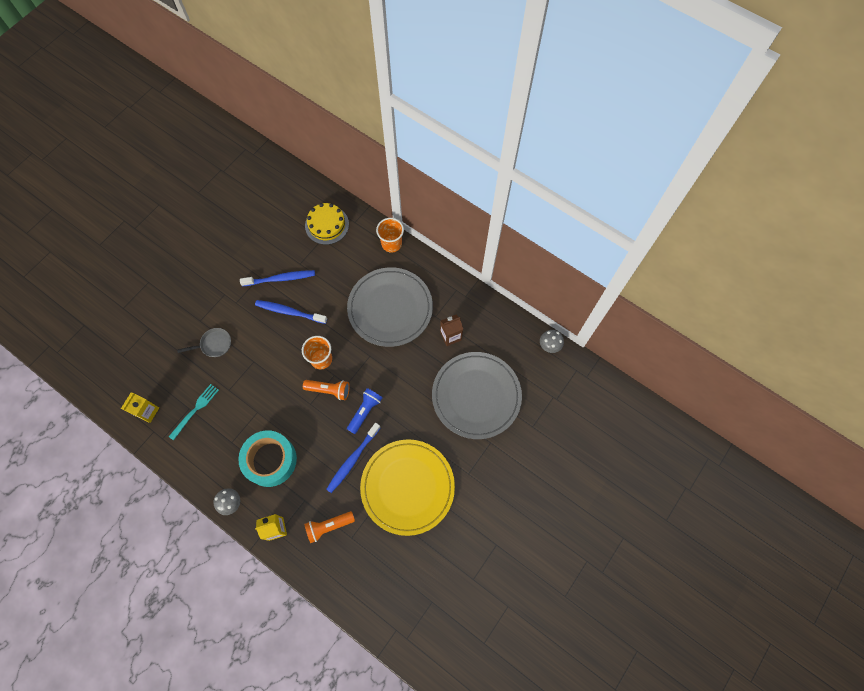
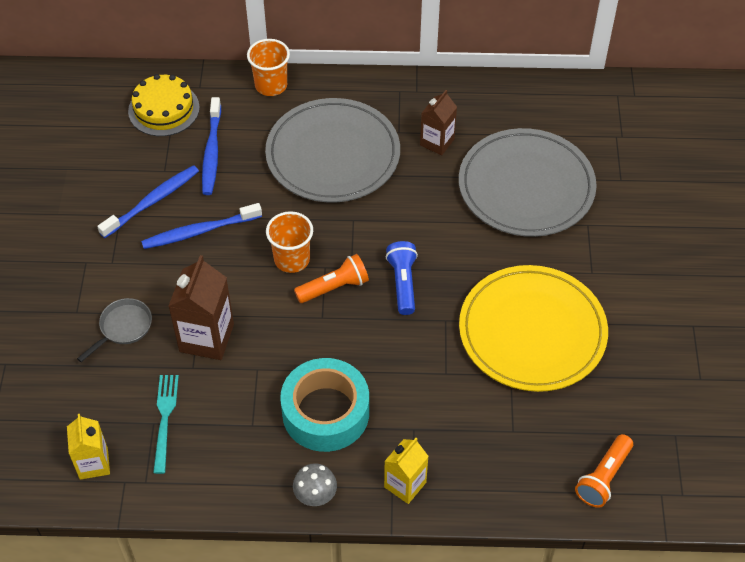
camera: 35 degrees left, 15 degrees down
orange flashlight [304,511,355,543] -> orange flashlight moved to [575,434,633,508]
blue toothbrush [326,423,381,493] -> blue toothbrush moved to [202,97,221,195]
grey mushroom [540,330,564,353] -> none
none -> brown carton [169,255,234,360]

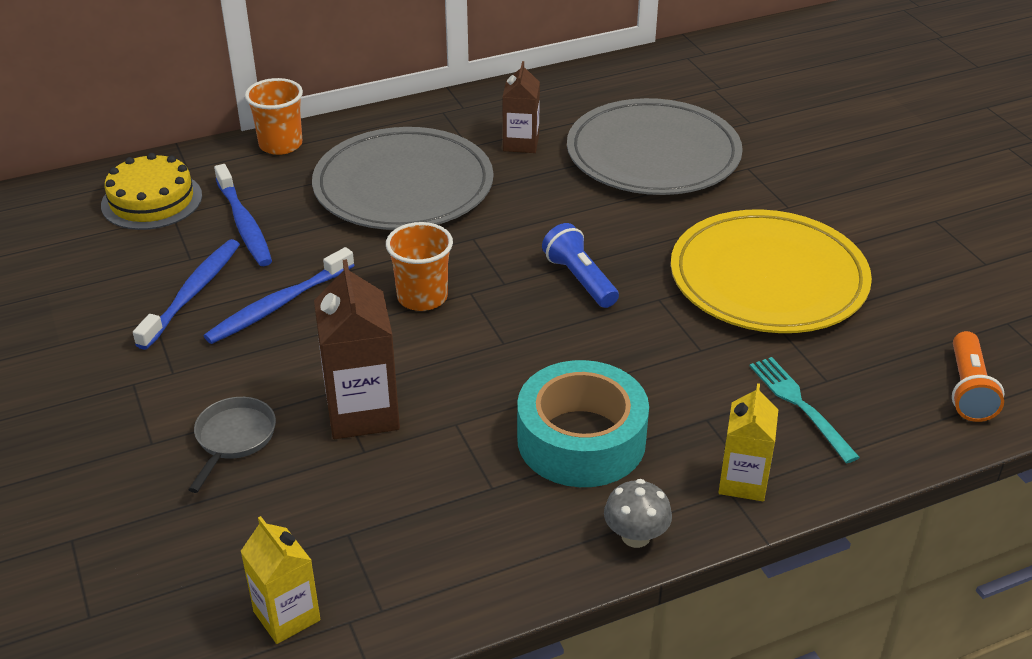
camera: 25 degrees left, 15 degrees down
turquoise fork [153,375,179,474] -> turquoise fork moved to [750,357,860,463]
orange flashlight [294,254,369,303] -> none

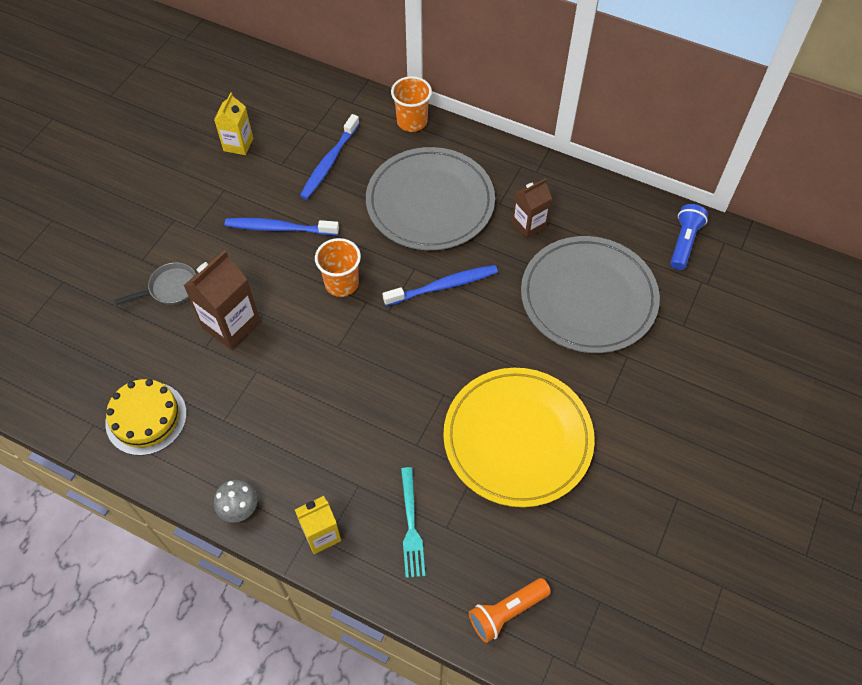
camera: 50 degrees right, 20 degrees up
yellow cake [101,153,202,230] -> yellow cake moved to [105,379,187,456]
blue toothbrush [133,239,240,350] -> blue toothbrush moved to [383,265,498,306]
yellow carton [240,516,321,644] -> yellow carton moved to [214,92,253,155]
turquoise tape [517,360,649,487] -> none
blue flashlight [542,223,619,308] -> blue flashlight moved to [671,204,708,270]
turquoise fork [750,357,860,463] -> turquoise fork turned 150 degrees clockwise [401,467,425,578]

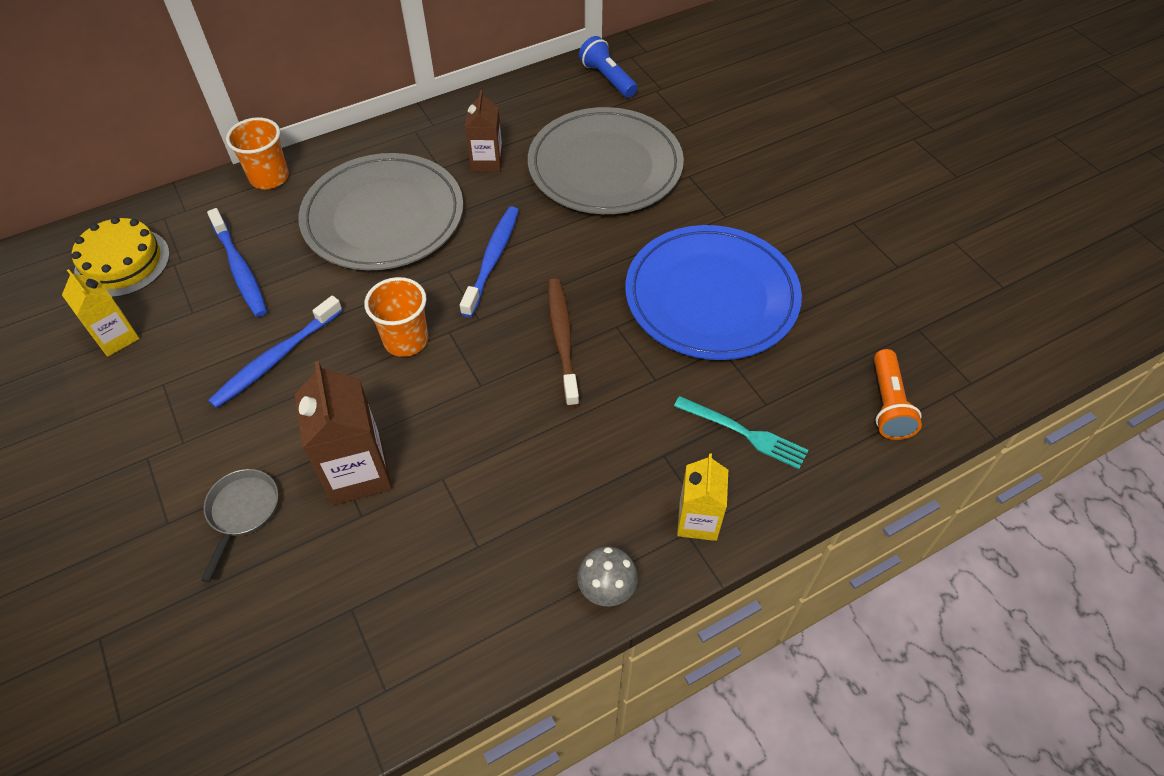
camera: 55 degrees left, 5 degrees down
yellow cake [105,379,187,456] -> yellow cake moved to [72,217,170,298]
yellow plate [443,368,595,507] -> blue plate [625,225,802,360]
none -> brown toothbrush [548,278,579,407]

